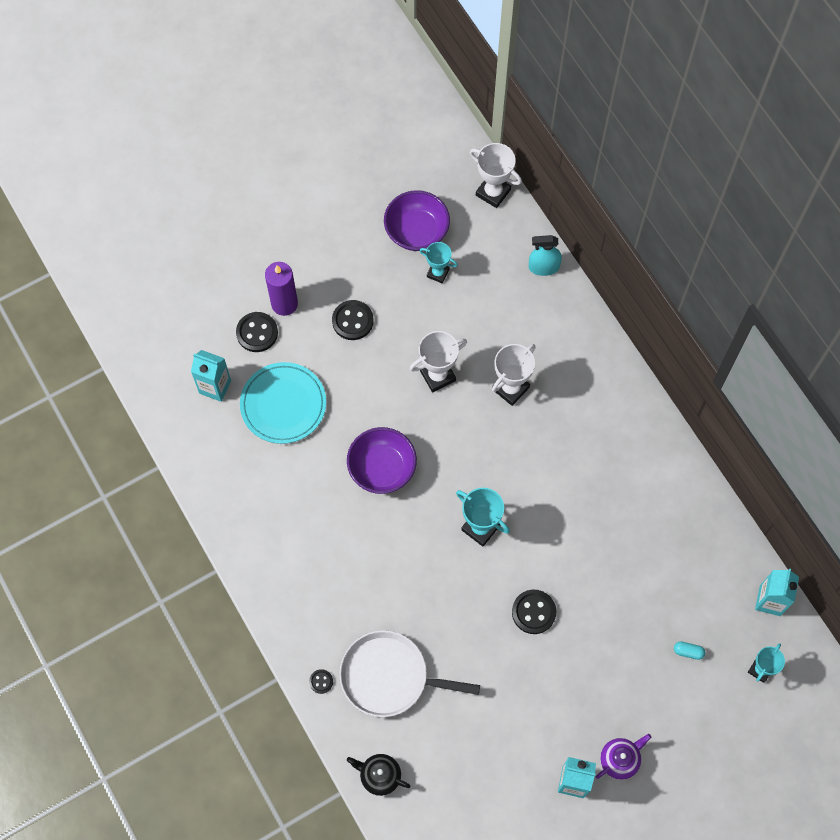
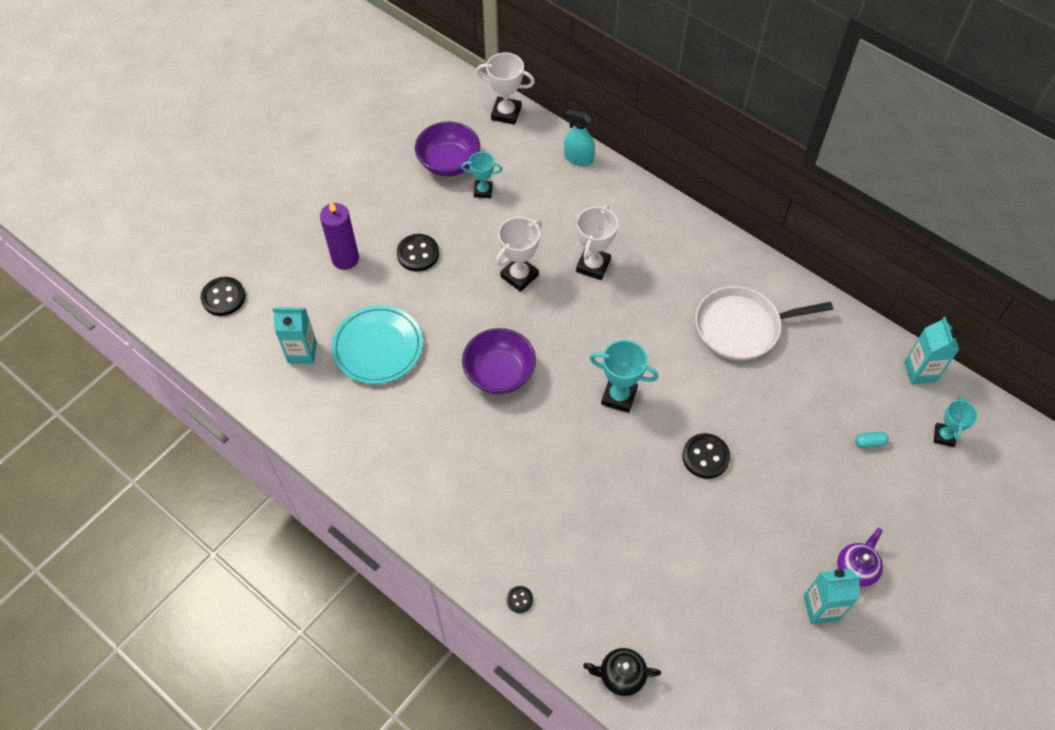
camera: 20 degrees left, 10 degrees down
black button [236,312,278,352] -> black button moved to [201,277,245,316]
white pan [339,630,480,717] -> white pan moved to [696,286,833,361]
turquoise spray bottle [529,235,562,276] -> turquoise spray bottle turned 45 degrees clockwise [564,109,595,166]

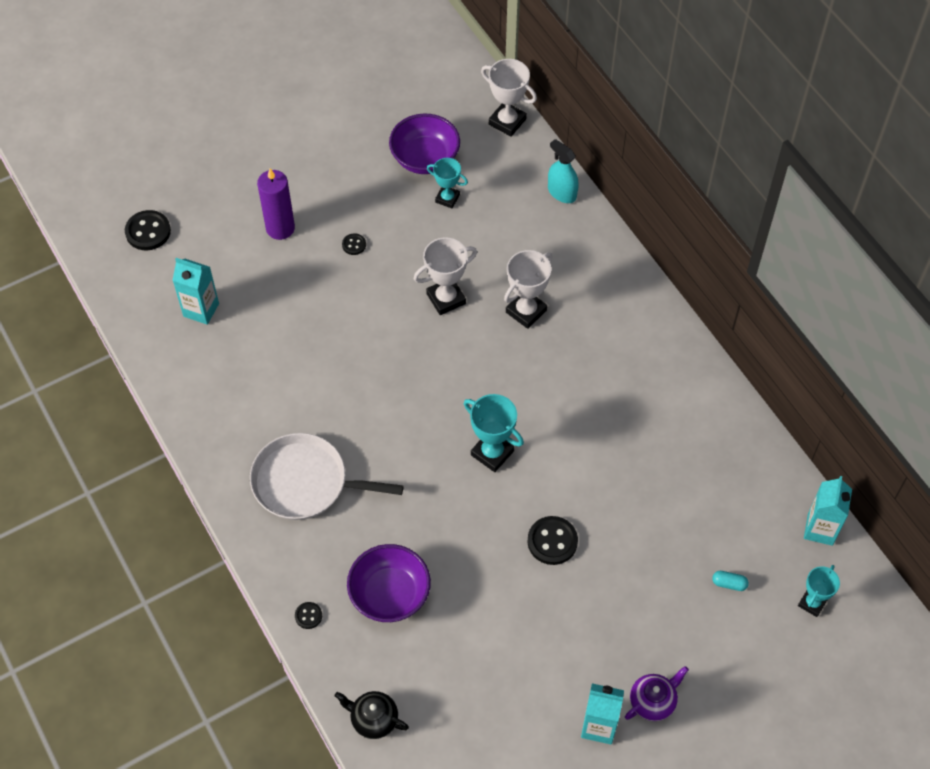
camera: 20 degrees right, 0 degrees up
turquoise plate [332,305,423,384] -> none
black button [397,234,439,272] -> black button [342,233,366,255], size x0.53
purple bowl [462,328,536,394] -> purple bowl moved to [347,544,431,622]
white pan [696,286,833,361] -> white pan moved to [250,433,404,520]

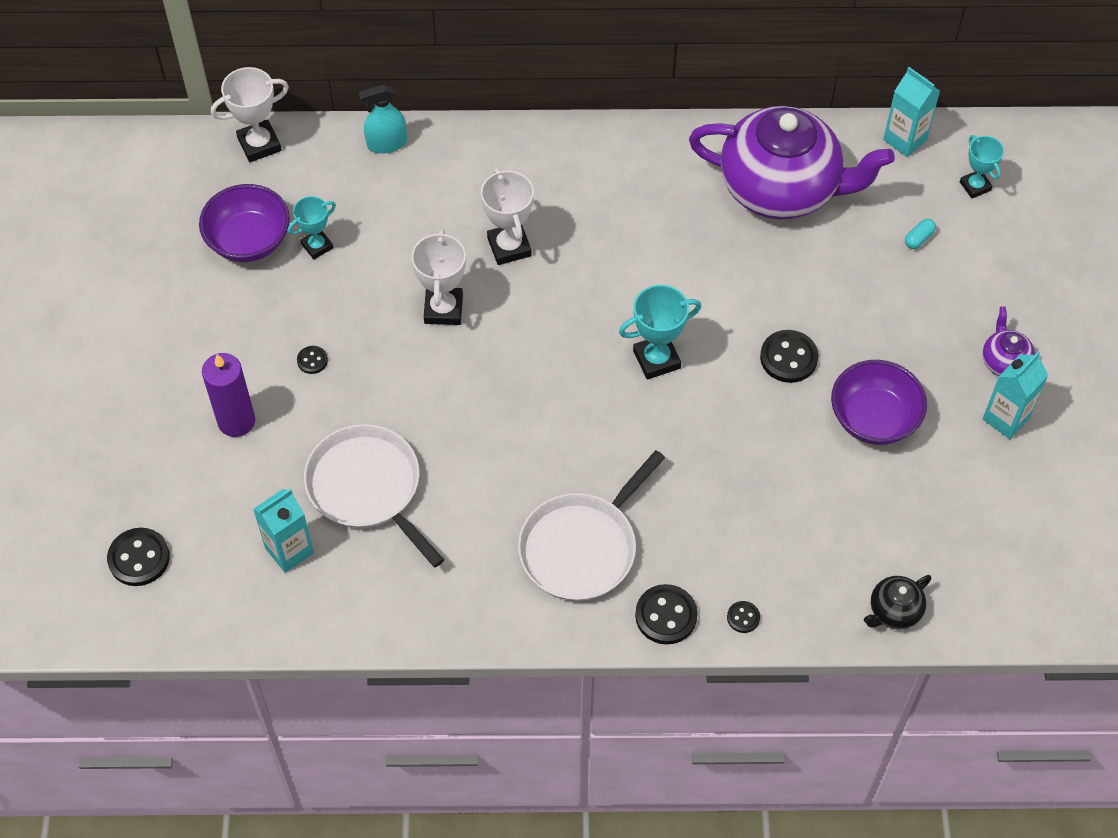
camera: 60 degrees left, 0 degrees up
purple bowl [347,544,431,622] -> purple bowl moved to [831,360,927,445]
none -> white pan [304,424,444,567]
none -> black button [635,584,698,645]
none -> purple teapot [689,106,895,220]

